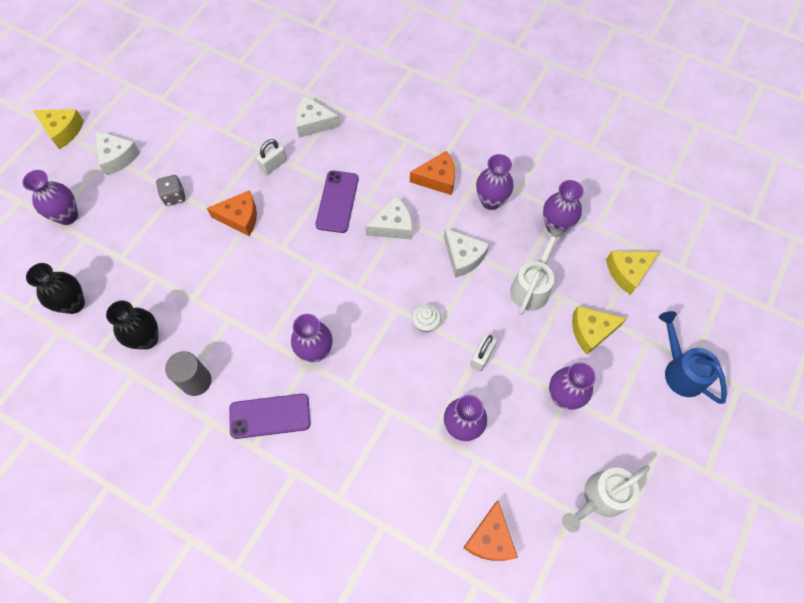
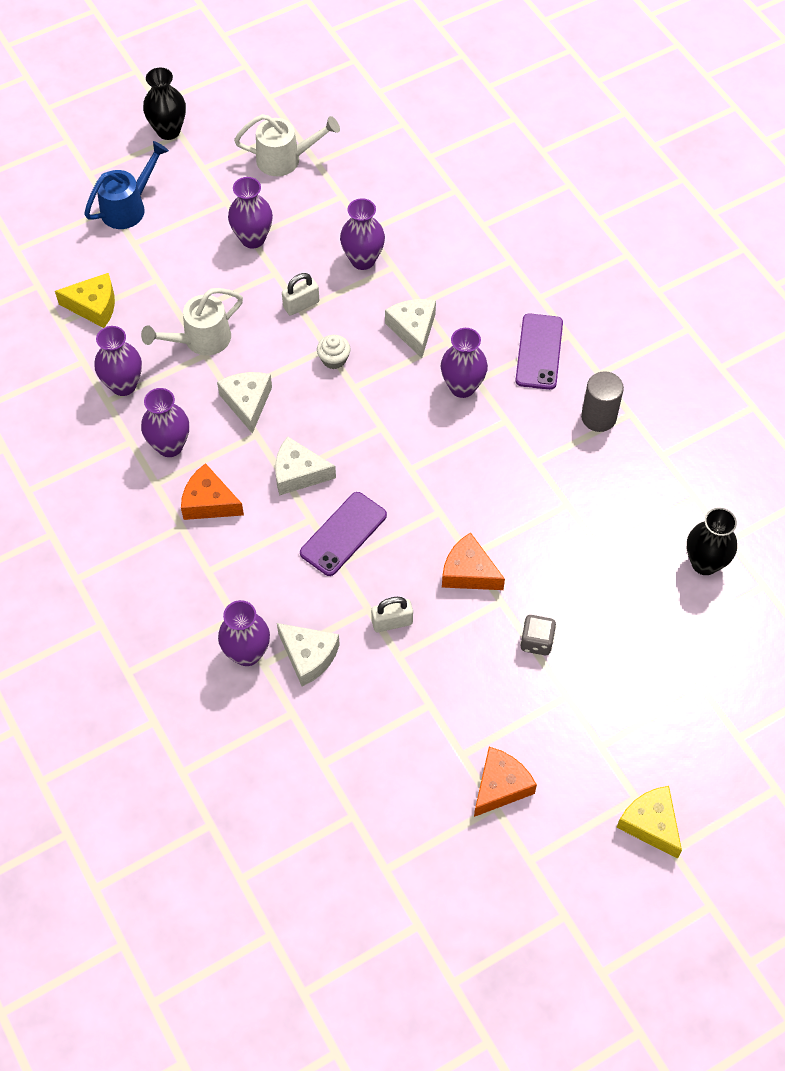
camera: 150 degrees left, 5 degrees down
purple vase [22,170,78,225] -> purple vase moved to [218,600,270,666]
white cheese [95,130,140,175] -> white cheese moved to [385,299,436,358]
black vase [106,300,158,350] -> black vase moved to [143,68,186,140]
purple phone [229,394,311,439] -> purple phone turned 75 degrees clockwise [515,313,563,390]
orange cheese [463,501,518,561] -> orange cheese moved to [474,747,537,817]
yellow cheese [572,306,627,355] -> none
blue watering can [659,311,727,404] -> blue watering can turned 135 degrees counterclockwise [84,141,169,229]

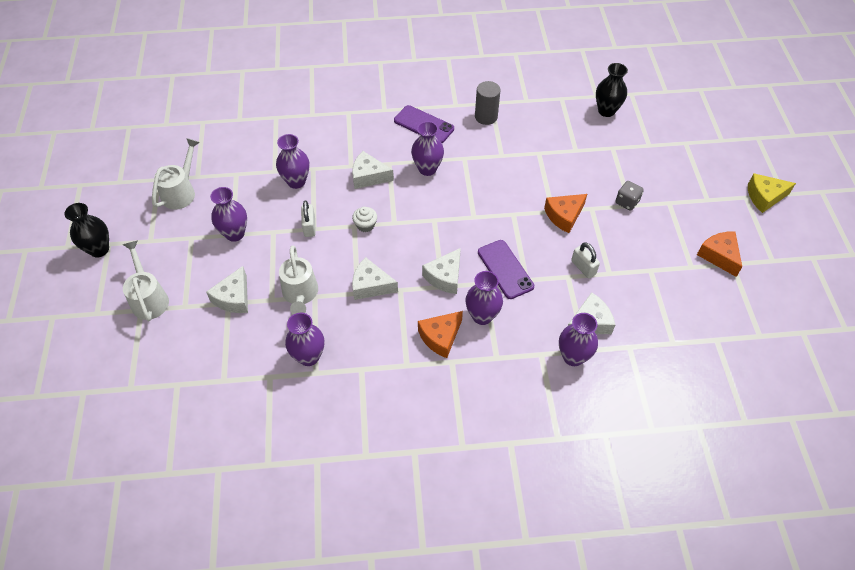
camera: 65 degrees left, 5 degrees down
yellow cheese [55,273,115,328] -> none
blue watering can [84,141,169,229] -> white watering can [123,240,169,321]
purple vase [141,388,189,457] -> purple vase moved to [465,271,503,325]
white padlock [371,597,413,632] -> white padlock turned 45 degrees counterclockwise [571,242,600,278]
none -> white cheese [206,266,248,313]

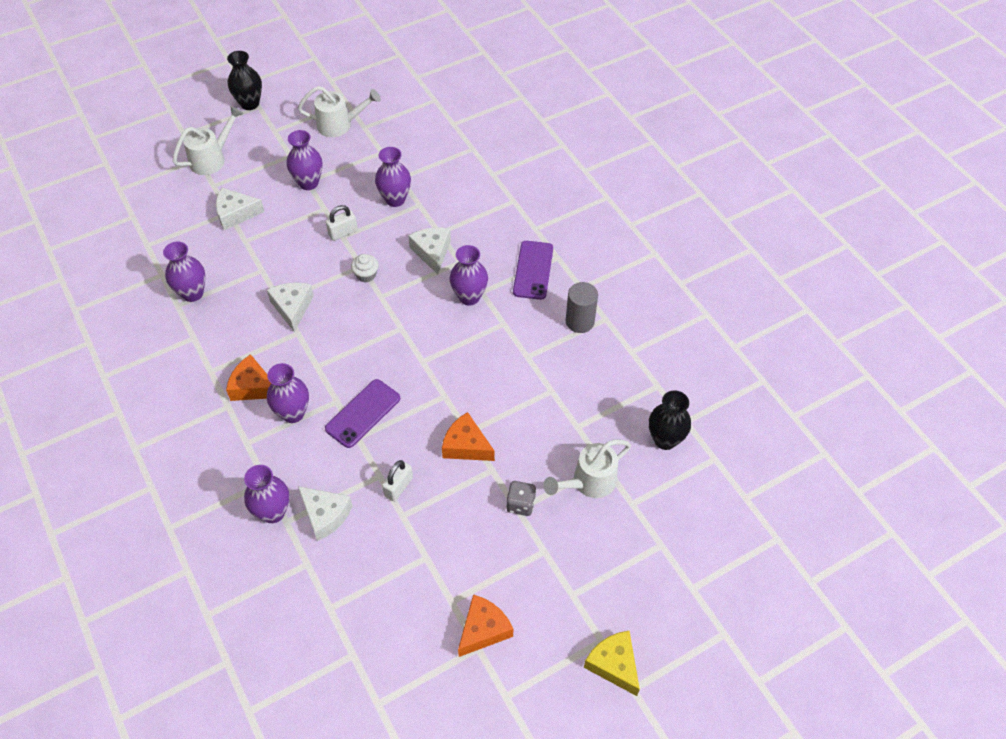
camera: 65 degrees right, 0 degrees up
white watering can [279,246,318,315] -> white watering can moved to [543,440,631,498]
white cheese [422,248,461,294] -> none

